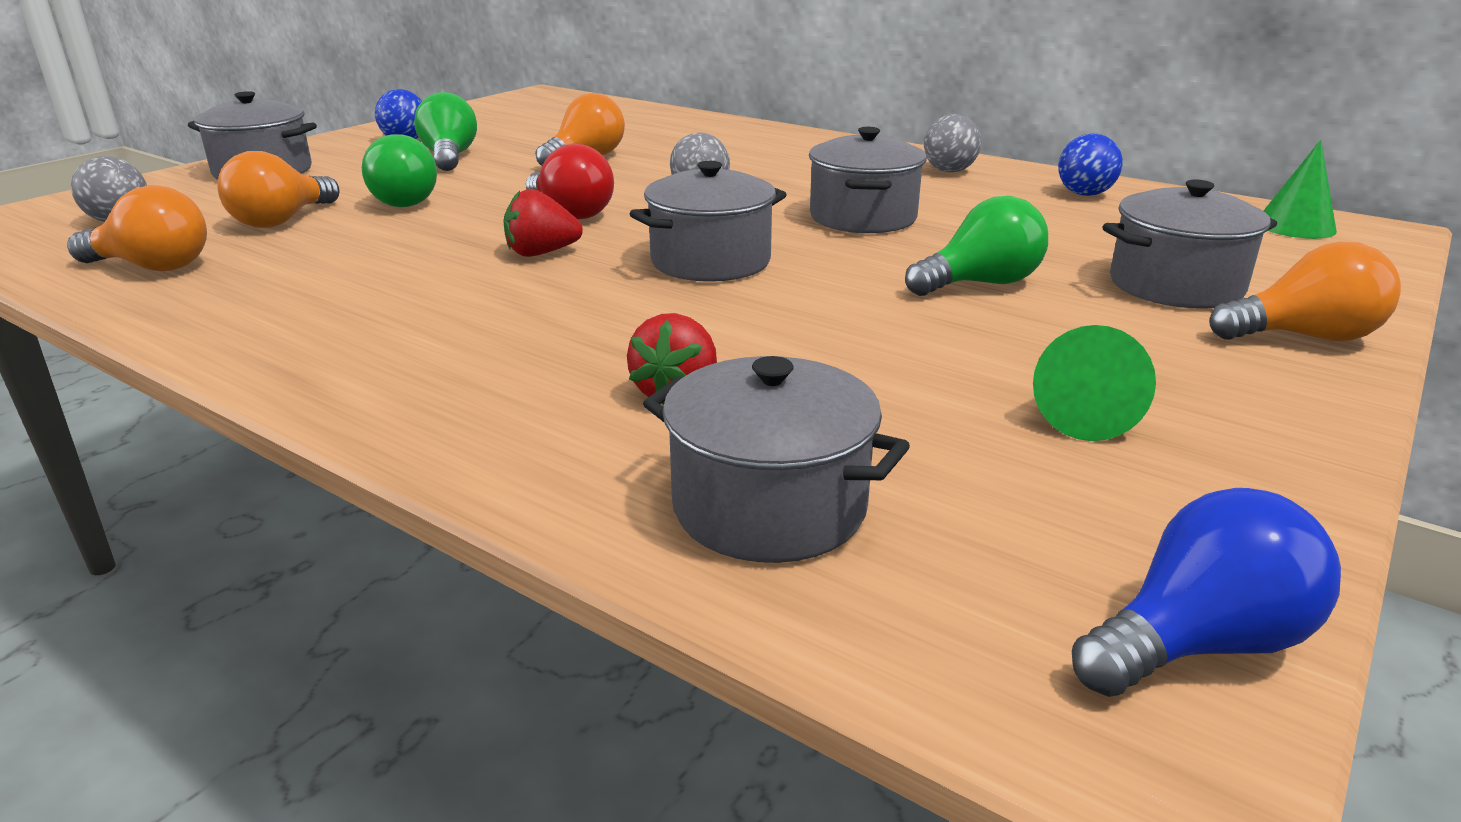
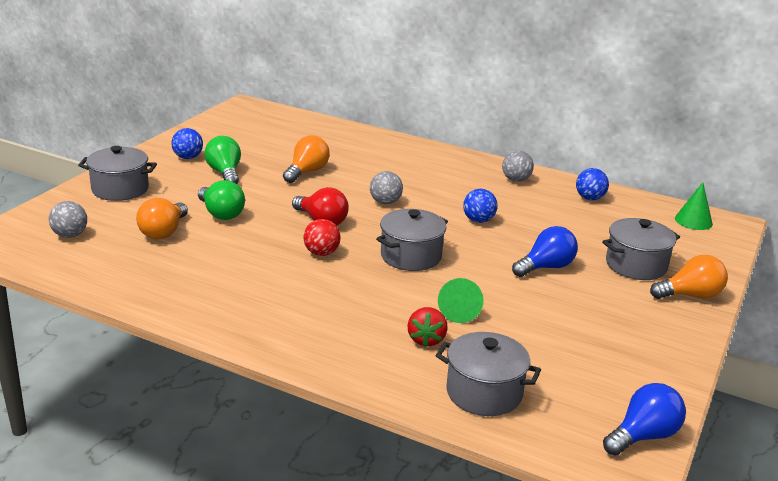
camera: 10 degrees left, 0 degrees up
orange light bulb [67,185,207,271] -> none
red strawberry [503,189,583,257] -> red ball [303,219,341,256]
grey pot [809,127,927,233] -> blue ball [463,189,498,223]
green light bulb [905,196,1048,296] -> blue light bulb [512,226,578,277]
green cone [1033,325,1156,441] -> green cone moved to [438,278,484,323]

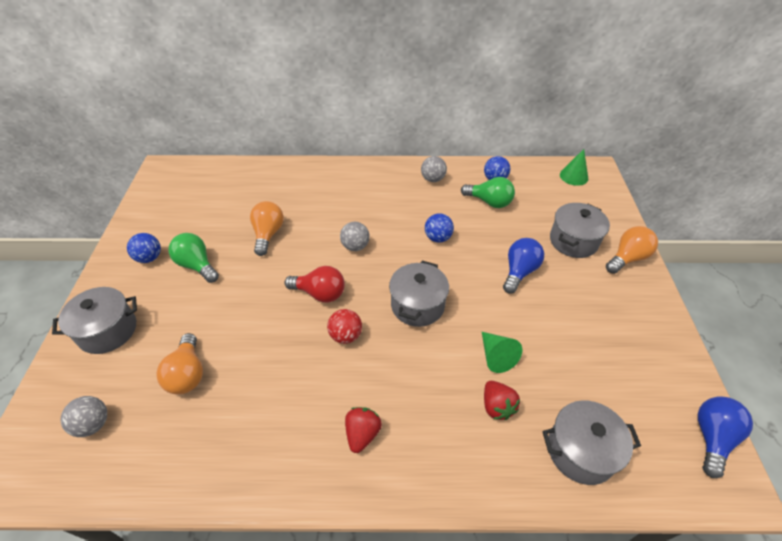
camera: 25 degrees left, 20 degrees up
green light bulb [198,180,245,220] -> green light bulb moved to [461,177,515,208]
none -> red strawberry [345,407,382,453]

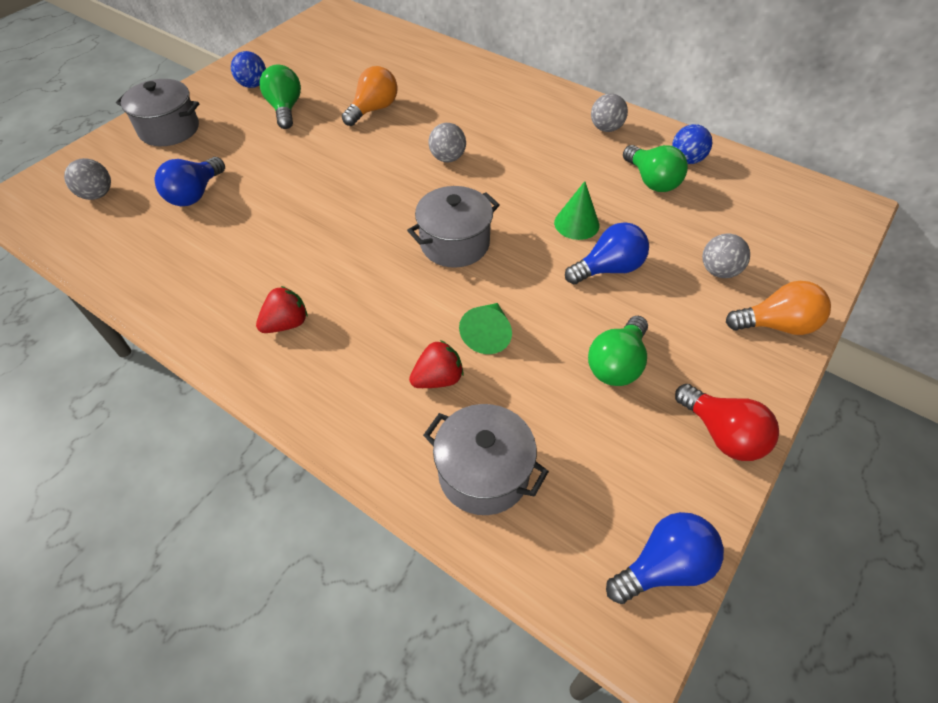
camera: 35 degrees right, 5 degrees up
orange light bulb [156,333,203,395] -> blue light bulb [154,157,225,206]
red light bulb [284,266,345,303] -> red light bulb moved to [675,384,779,461]
red ball [327,309,362,344] -> none
blue ball [425,213,454,243] -> none
red strawberry [484,381,520,420] -> red strawberry turned 135 degrees counterclockwise [409,340,464,388]
grey pot [550,203,610,258] -> grey ball [702,233,750,278]
green cone [560,149,588,186] -> green cone moved to [554,181,599,240]
none -> green light bulb [588,316,648,386]

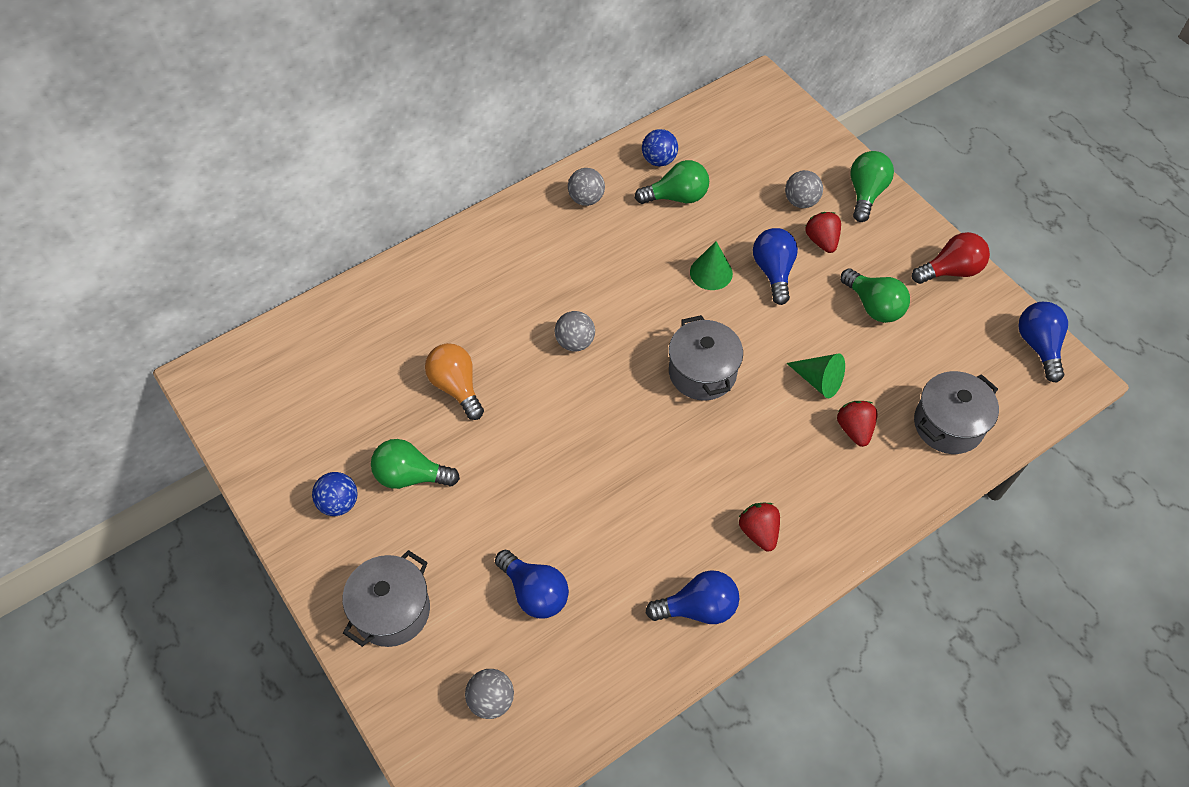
camera: 70 degrees left, 5 degrees up
orange light bulb [726,281,831,335] -> green light bulb [851,151,894,222]
none -> blue light bulb [646,570,739,624]
none -> red strawberry [805,212,841,253]

